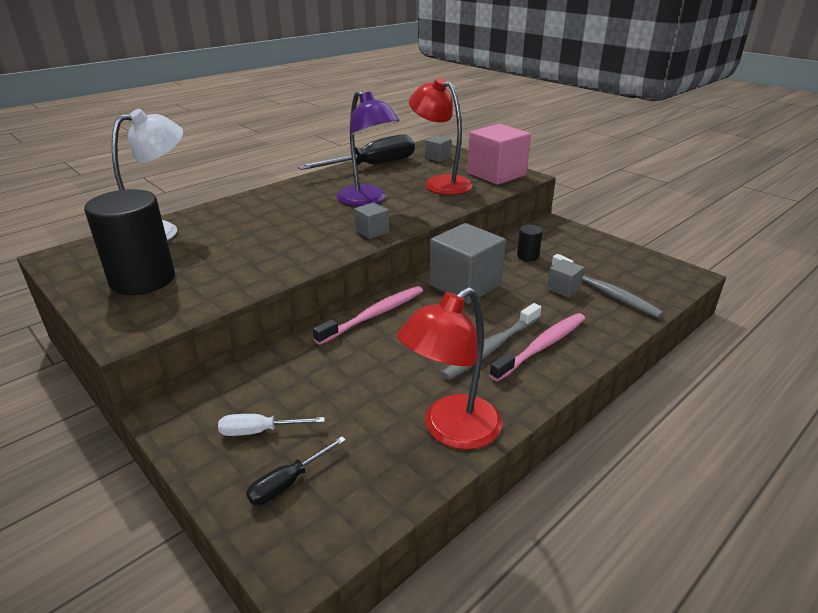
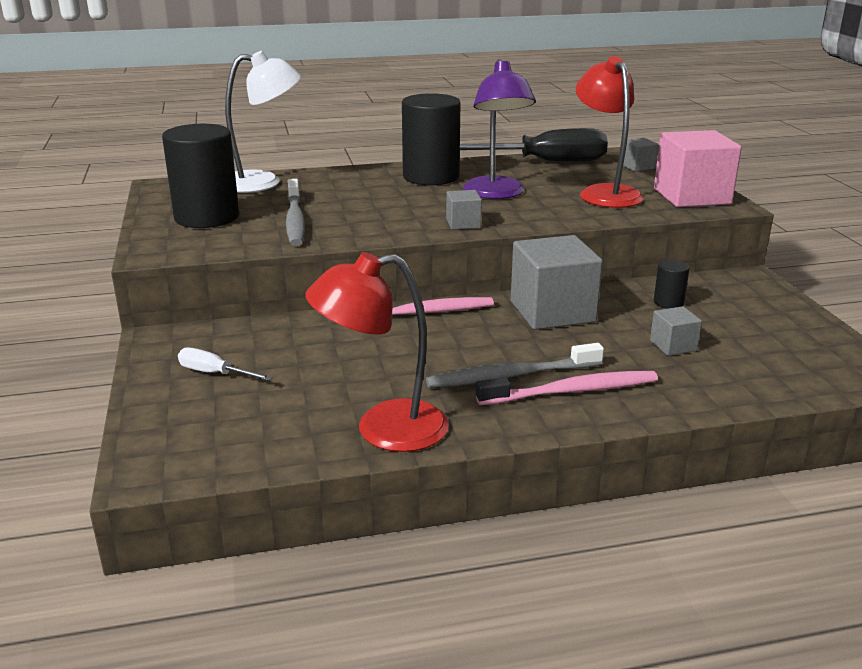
camera: 30 degrees right, 5 degrees down
black screwdriver [246,437,346,505] -> none
grey toothbrush [551,254,664,318] -> grey toothbrush moved to [286,179,305,246]
none -> black cylinder [402,93,461,185]

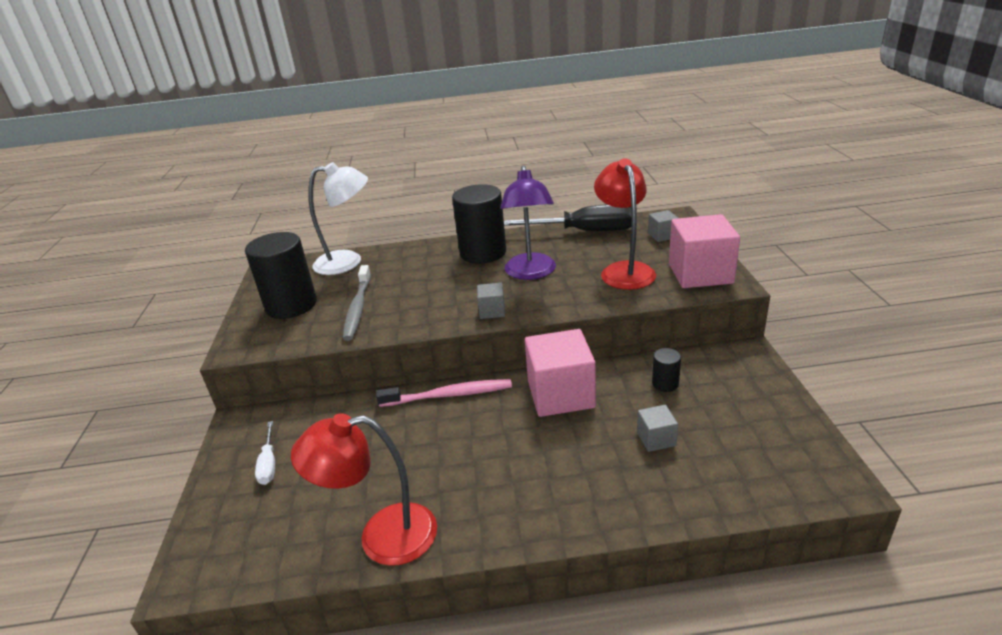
camera: 10 degrees right, 5 degrees up
white screwdriver [178,347,272,381] -> white screwdriver turned 135 degrees counterclockwise [255,421,275,485]
grey toothbrush [426,343,604,388] -> none
pink toothbrush [476,371,658,405] -> none
grey cube [511,235,603,330] -> pink cube [525,329,596,417]

